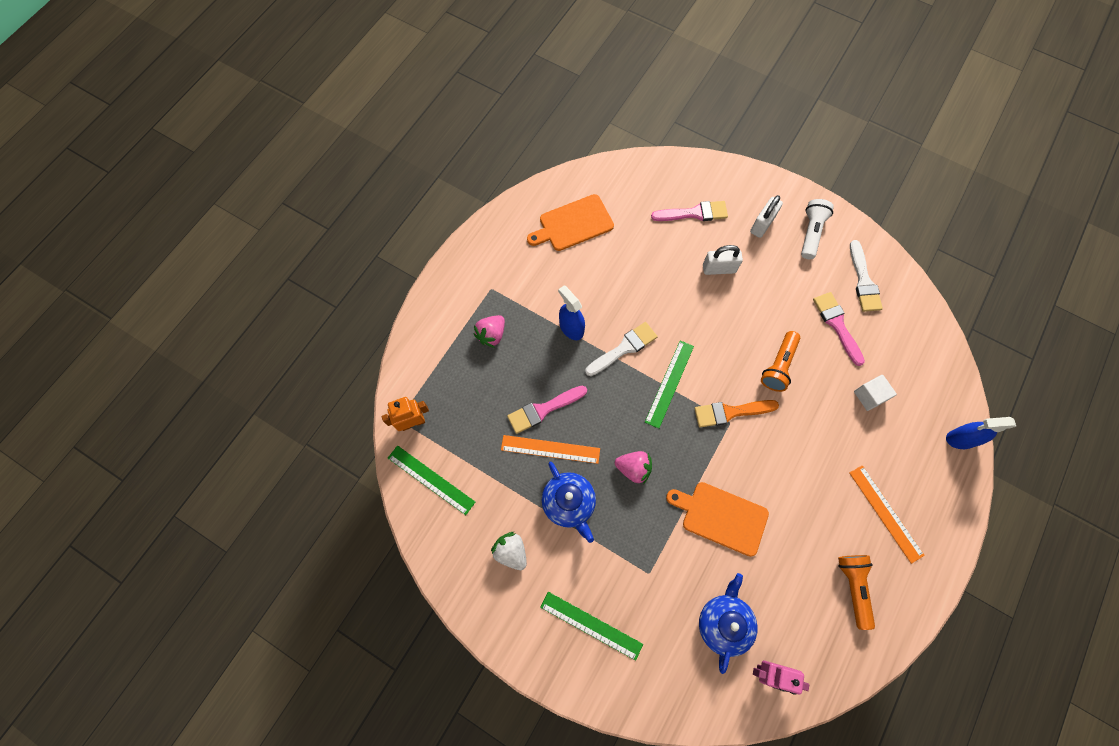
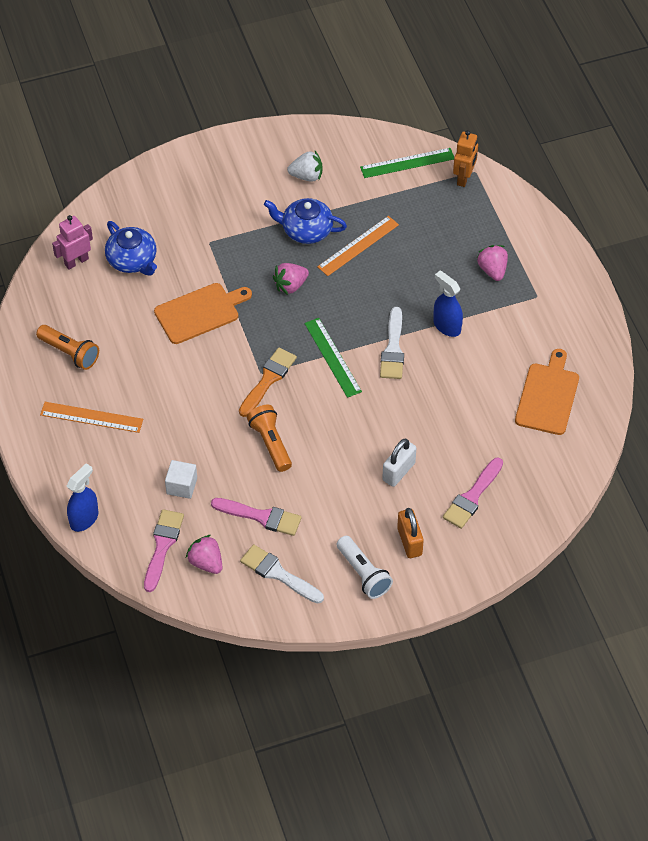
camera: 130 degrees right, 15 degrees down
pink brush [507,385,587,434] -> pink brush moved to [144,509,184,592]
green ruler [540,592,643,661] -> none
blue spray bottle [558,285,585,340] -> blue spray bottle turned 135 degrees counterclockwise [433,271,463,337]
white padlock [750,195,783,238] -> orange padlock [397,508,424,558]
none -> pink strawberry [186,535,222,574]

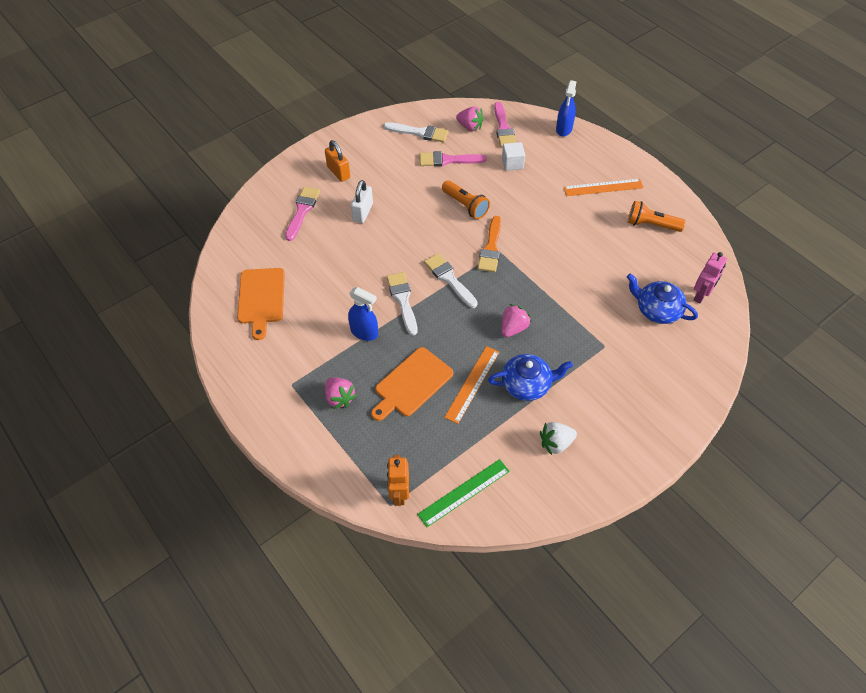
camera: 160 degrees right, 0 degrees up
orange cutting board [154,283,252,344] -> orange cutting board moved to [371,347,453,421]
green ruler [304,318,362,398] -> white brush [424,253,478,308]
white flashlight [336,536,393,599] -> none

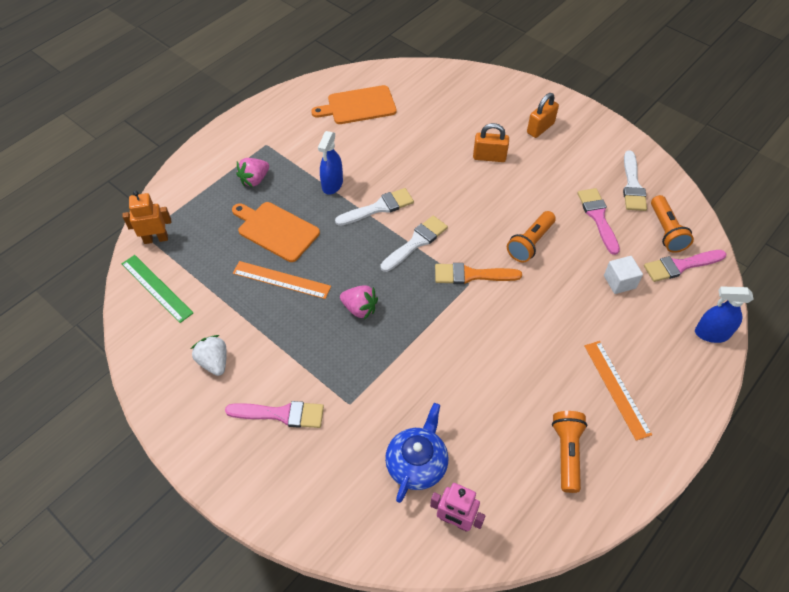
camera: 80 degrees right, 0 degrees up
pink brush [285,187,320,241] -> pink brush moved to [225,401,324,428]
white padlock [351,180,373,223] -> orange padlock [473,123,509,162]
pink strawberry [456,107,484,131] -> orange flashlight [651,195,694,253]
blue teapot [488,354,573,401] -> none

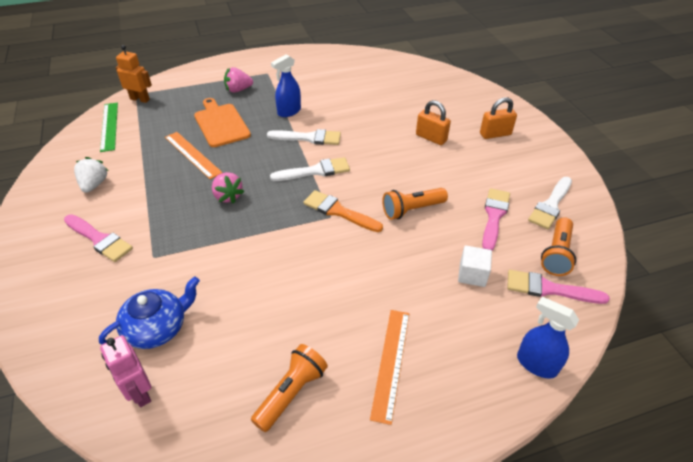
camera: 30 degrees right, 10 degrees down
orange cutting board [311,85,396,124] -> none

